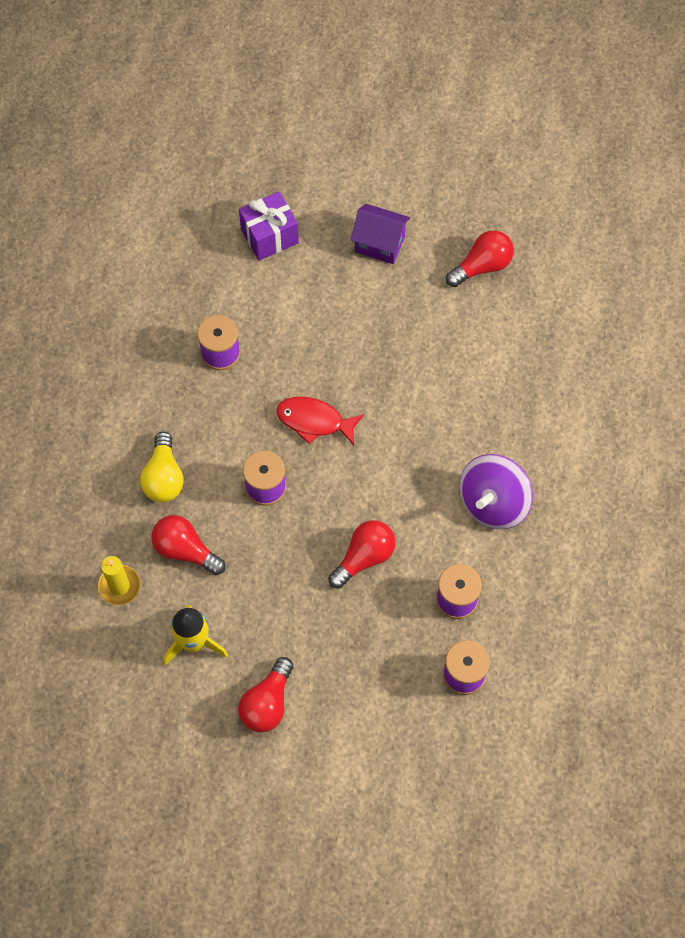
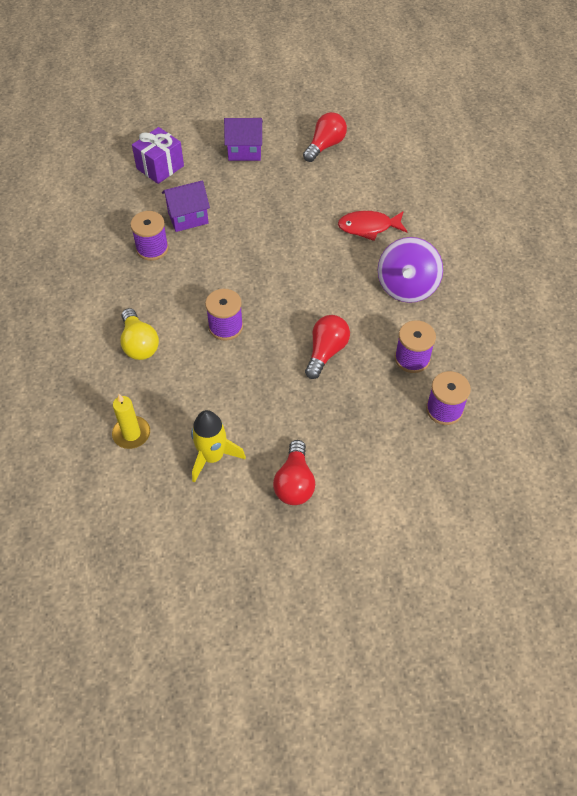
camera: 20 degrees left, 10 degrees down
red light bulb [151,515,225,575] -> none
red fish [276,397,364,445] -> red fish moved to [338,211,408,241]
none -> purple house [162,180,210,232]

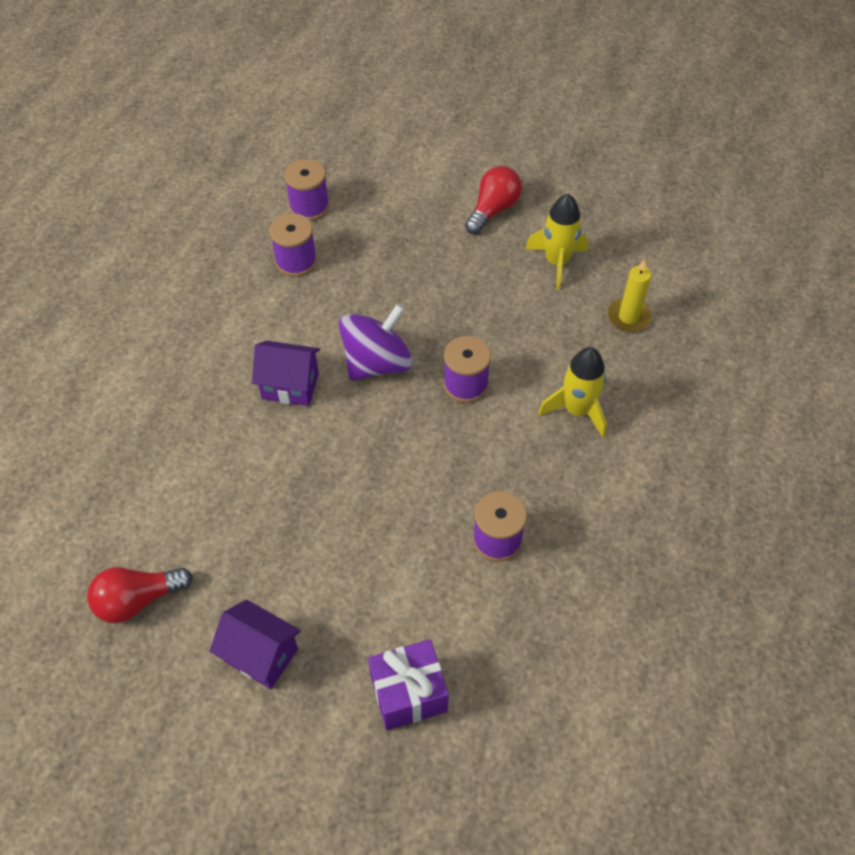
camera: 150 degrees left, 0 degrees up
yellow light bulb [120,308,159,360] -> yellow rocket [538,347,607,437]
purple house [162,180,210,232] -> purple house moved to [252,341,320,406]
red light bulb [305,315,350,379] -> none
red fish [338,211,408,241] -> none
purple spinning top [378,237,443,303] -> purple spinning top moved to [339,304,413,381]

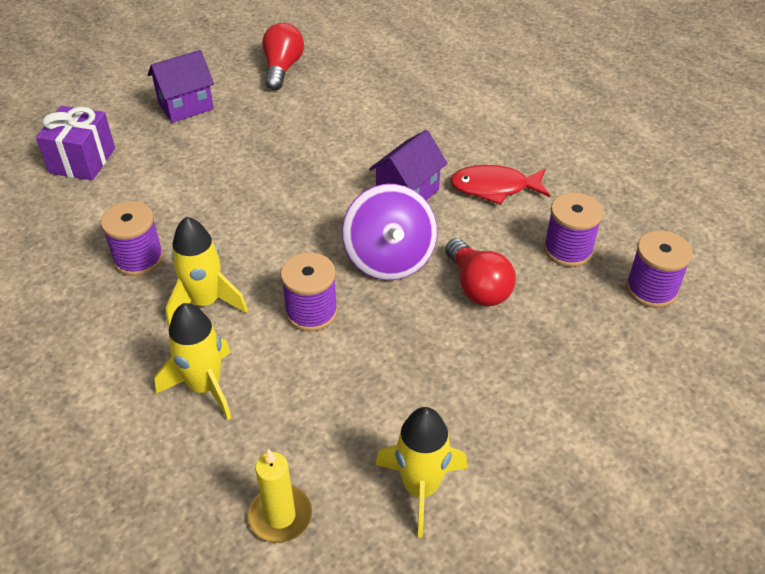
camera: 120 degrees right, 10 degrees down
red light bulb [465,166,522,234] -> red light bulb moved to [445,238,516,306]
none -> yellow rocket [166,217,248,326]
none -> red fish [450,165,550,205]

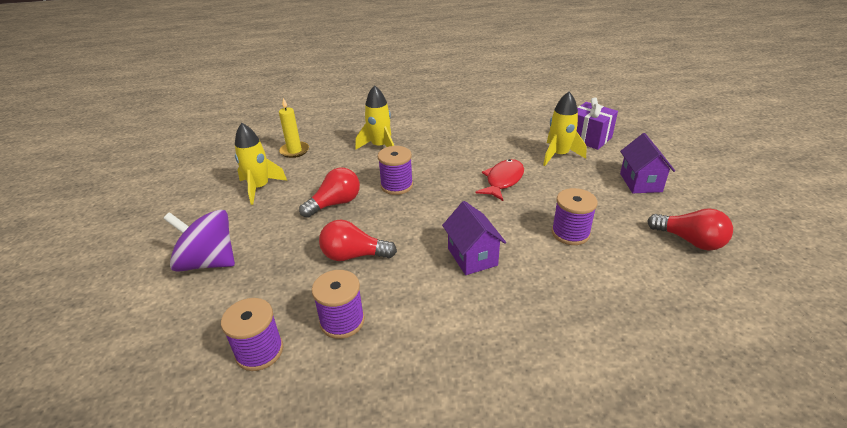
camera: 120 degrees right, 10 degrees down
purple spool [101,201,164,276] -> purple spool moved to [552,188,598,245]
yellow rocket [166,217,248,326] -> yellow rocket moved to [543,92,587,166]
purple spinning top [342,184,437,280] -> purple spinning top moved to [163,209,235,272]
red fish [450,165,550,205] -> red fish moved to [475,159,524,201]
none -> red light bulb [299,168,360,218]

